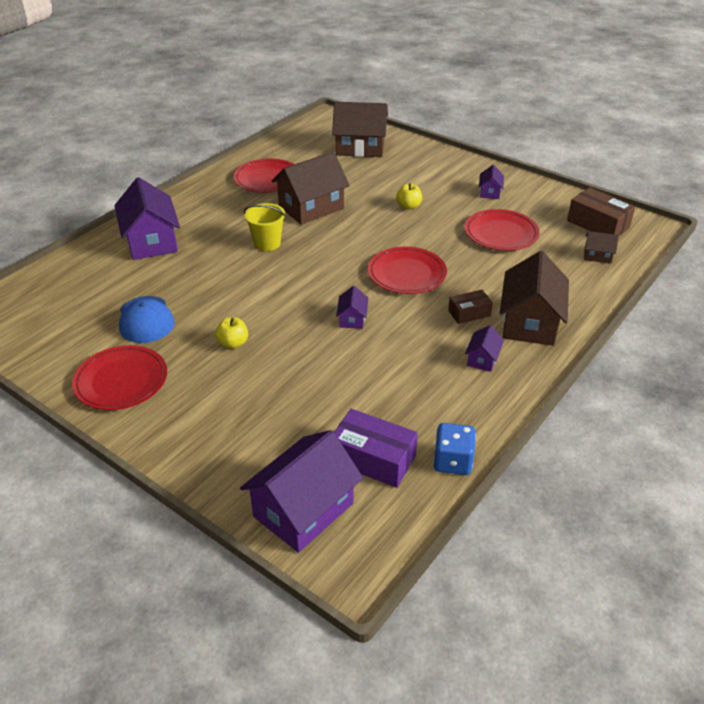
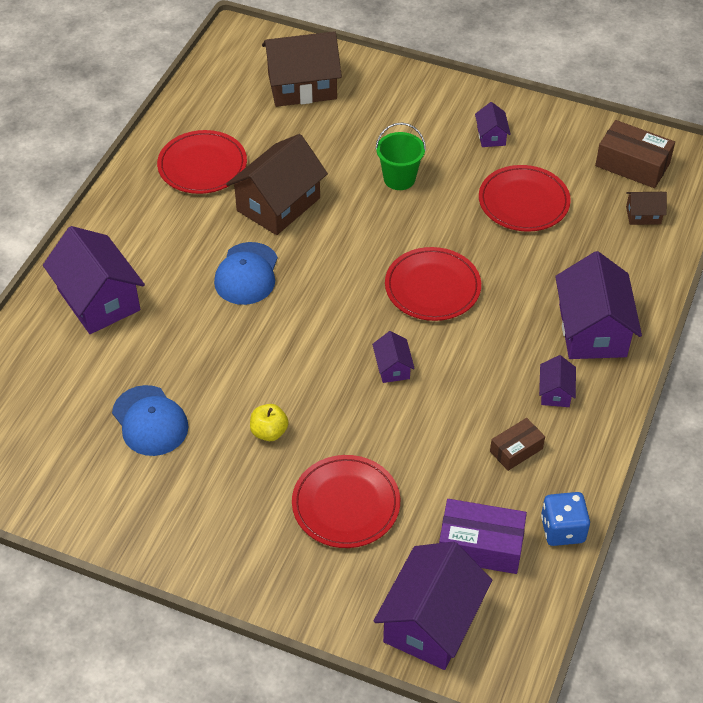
camera: 15 degrees left, 10 degrees up
red plate [72,345,167,410] -> red plate moved to [292,455,400,548]
yellow bucket [244,203,286,251] -> blue cap [214,242,278,305]
yellow apple [396,183,422,210] -> green bucket [375,123,426,190]
brown box [448,290,493,324] -> brown box moved to [490,418,545,471]
brown house [500,251,569,346] -> purple house [555,251,642,359]

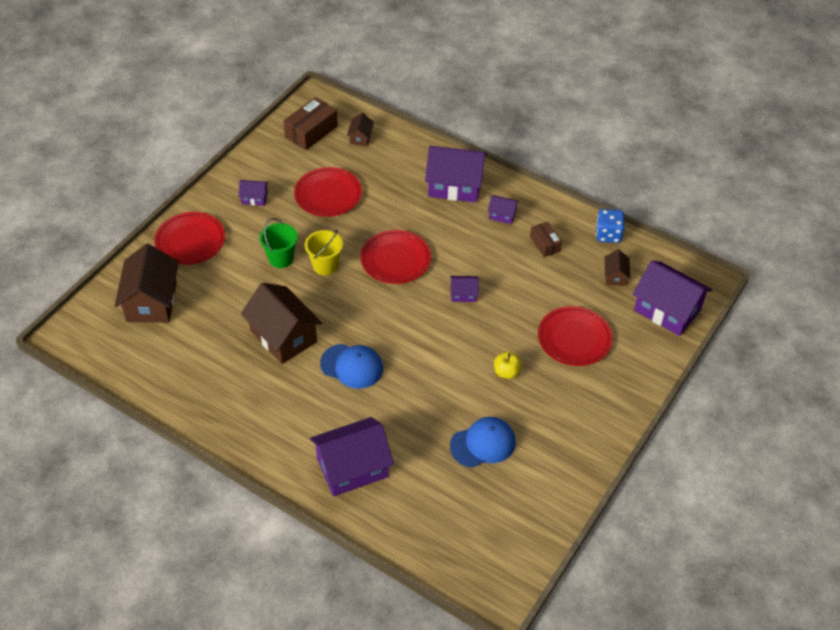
camera: 80 degrees left, 0 degrees up
red plate [157,130,247,194] -> red plate moved to [154,212,225,265]
purple box [439,499,527,574] -> brown house [605,250,630,286]
none -> yellow bucket [305,230,343,275]

